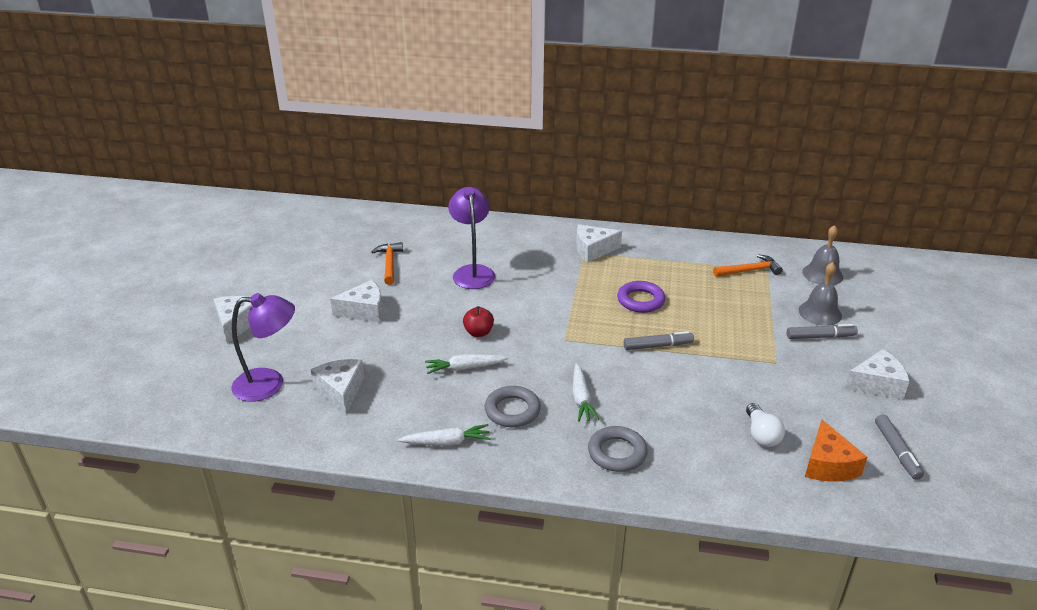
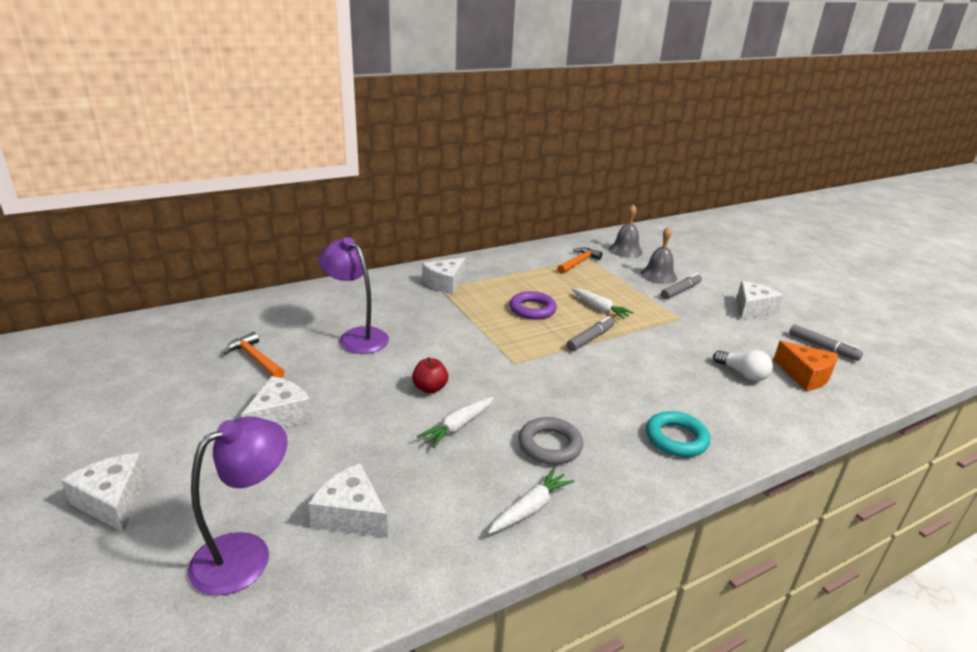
camera: 40 degrees left, 5 degrees down
white carrot [573,363,600,422] -> white carrot moved to [571,288,634,319]
grey ring [588,426,648,472] -> turquoise ring [646,411,710,457]

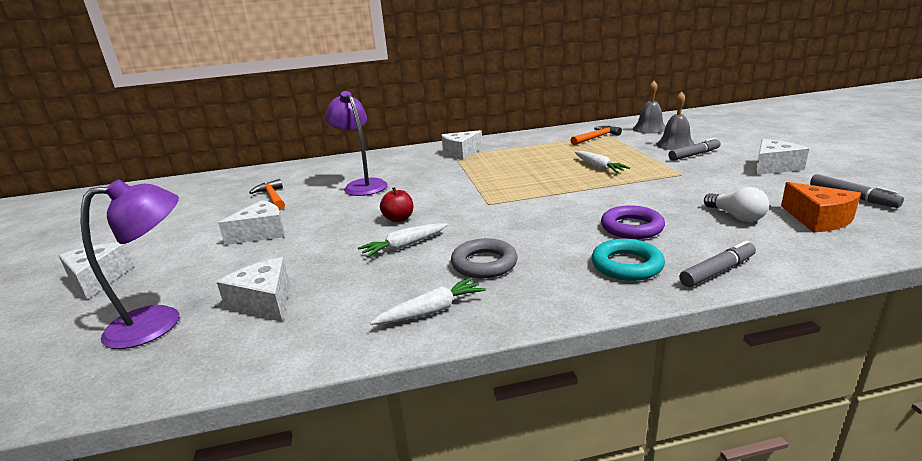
camera: 20 degrees right, 5 degrees down
purple ring [510,291,557,320] -> purple ring moved to [601,205,665,239]
grey marker [566,316,614,351] -> grey marker moved to [679,241,756,287]

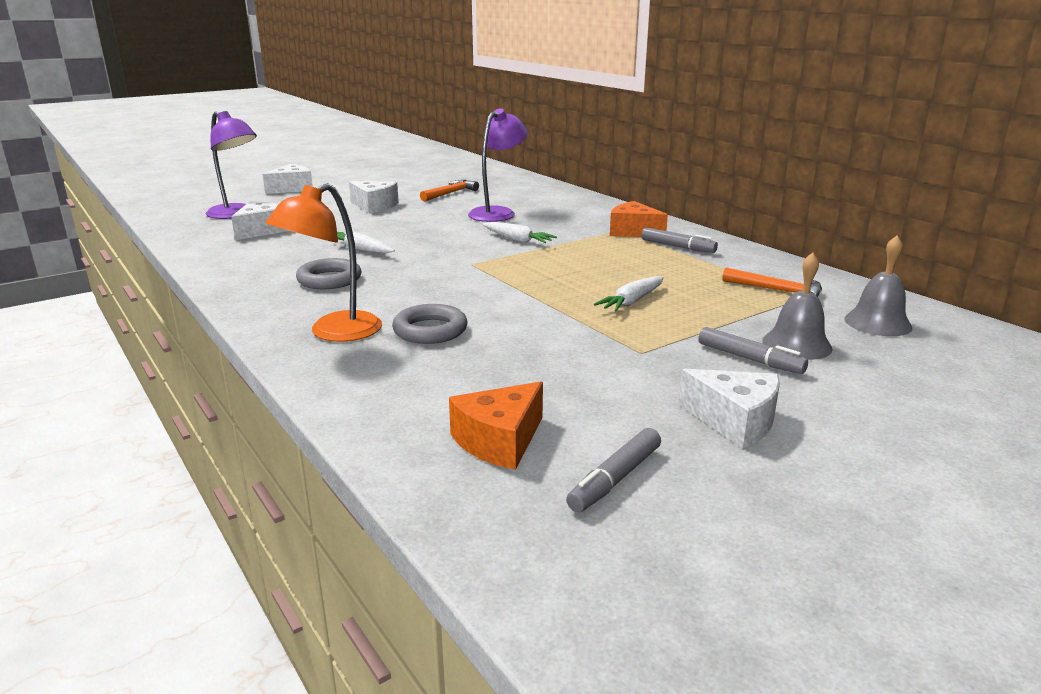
camera: 65 degrees right, 0 degrees up
white carrot [370,277,486,325] -> white carrot moved to [482,222,557,243]
red apple [380,187,414,222] -> none
white cheese [442,130,483,160] -> orange cheese [610,201,668,237]
turquoise ring [592,239,665,281] -> orange lamp [266,183,382,342]
purple ring [601,205,665,239] -> grey ring [392,304,467,344]
grey marker [679,241,756,287] -> grey marker moved to [642,227,718,253]
white light bulb [704,187,769,222] -> none

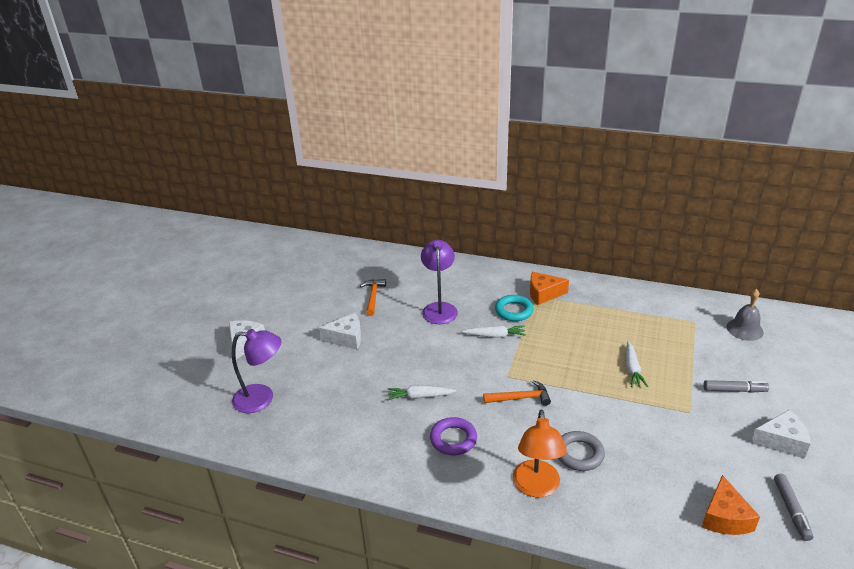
camera: 35 degrees left, 10 degrees up
white cheese [231,201,289,240] -> none
grey ring [296,258,362,289] -> purple ring [430,417,477,456]
grey marker [642,227,718,253] -> none
orange hammer [722,267,822,297] -> orange hammer moved to [483,381,551,406]
grey bell [762,253,833,360] -> none
none -> turquoise ring [495,295,534,321]

